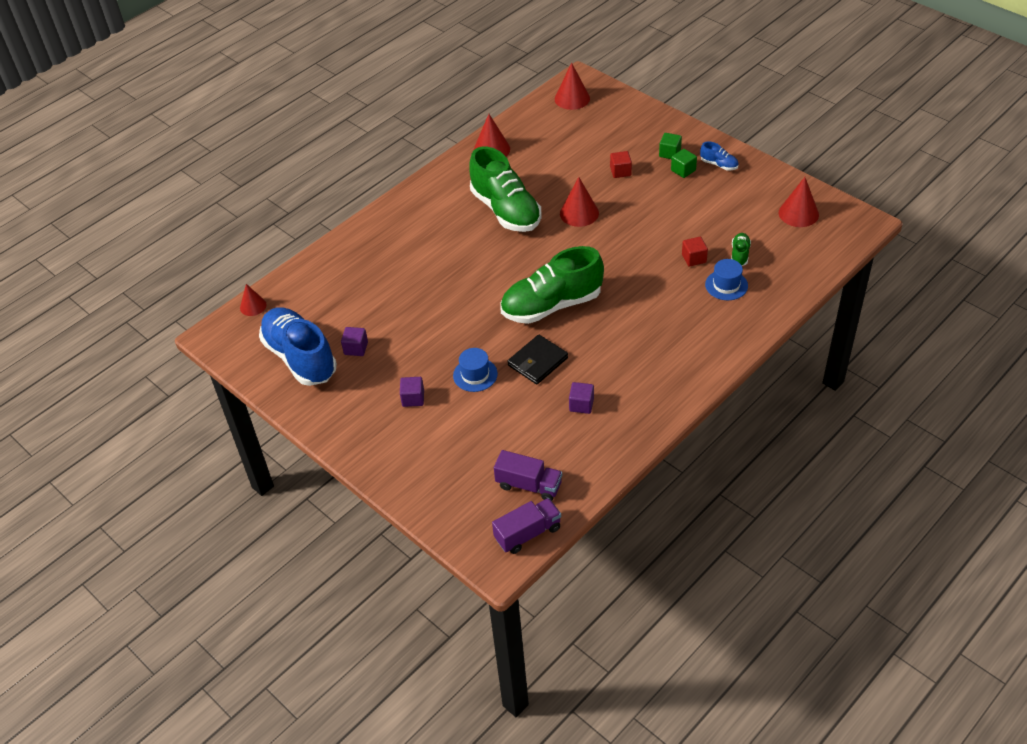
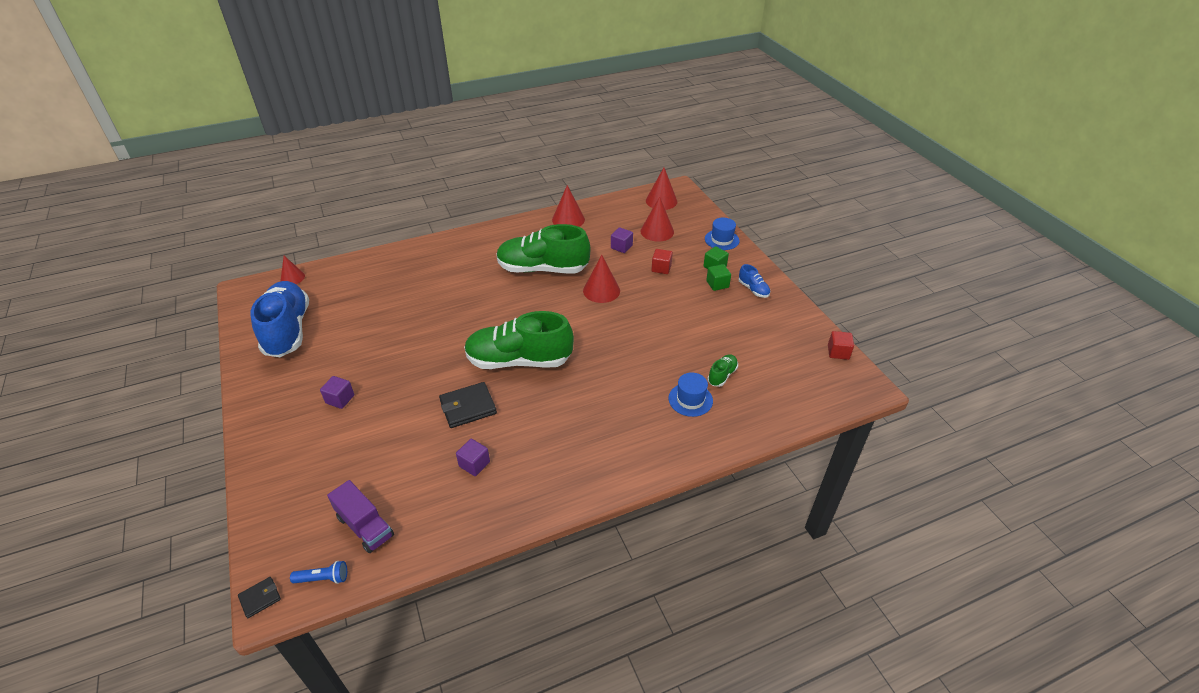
camera: 20 degrees right, 5 degrees down
purple cube [341,327,368,356] -> purple cube moved to [611,227,633,253]
blue hat [453,348,498,392] -> blue hat moved to [705,218,740,250]
green shoe [469,147,541,232] -> green shoe turned 105 degrees clockwise [496,224,591,273]
purple truck [492,498,561,554] -> blue flashlight [290,561,347,584]
red cube [682,237,708,267] -> red cube moved to [828,331,854,360]
red cone [779,177,819,227] -> red cone moved to [640,197,674,242]
none -> black wallet [238,577,281,618]

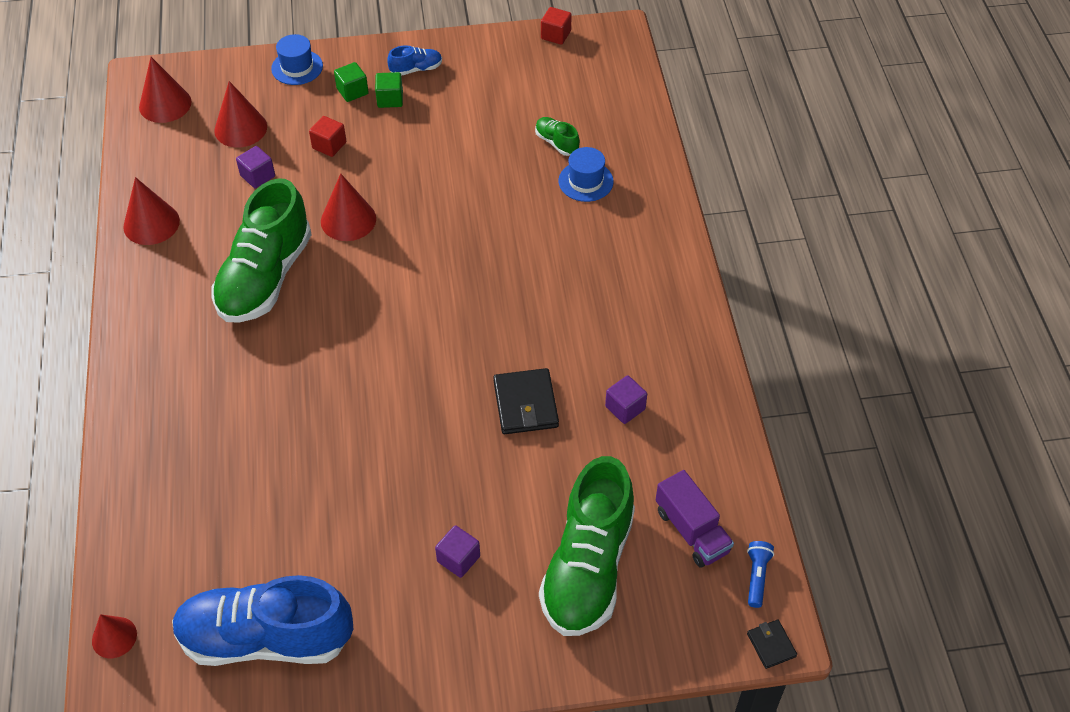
camera: 75 degrees left, 10 degrees up
purple truck [327,480,394,553] -> purple truck turned 90 degrees clockwise [656,470,734,568]
green shoe [464,311,574,369] -> green shoe moved to [539,456,635,636]

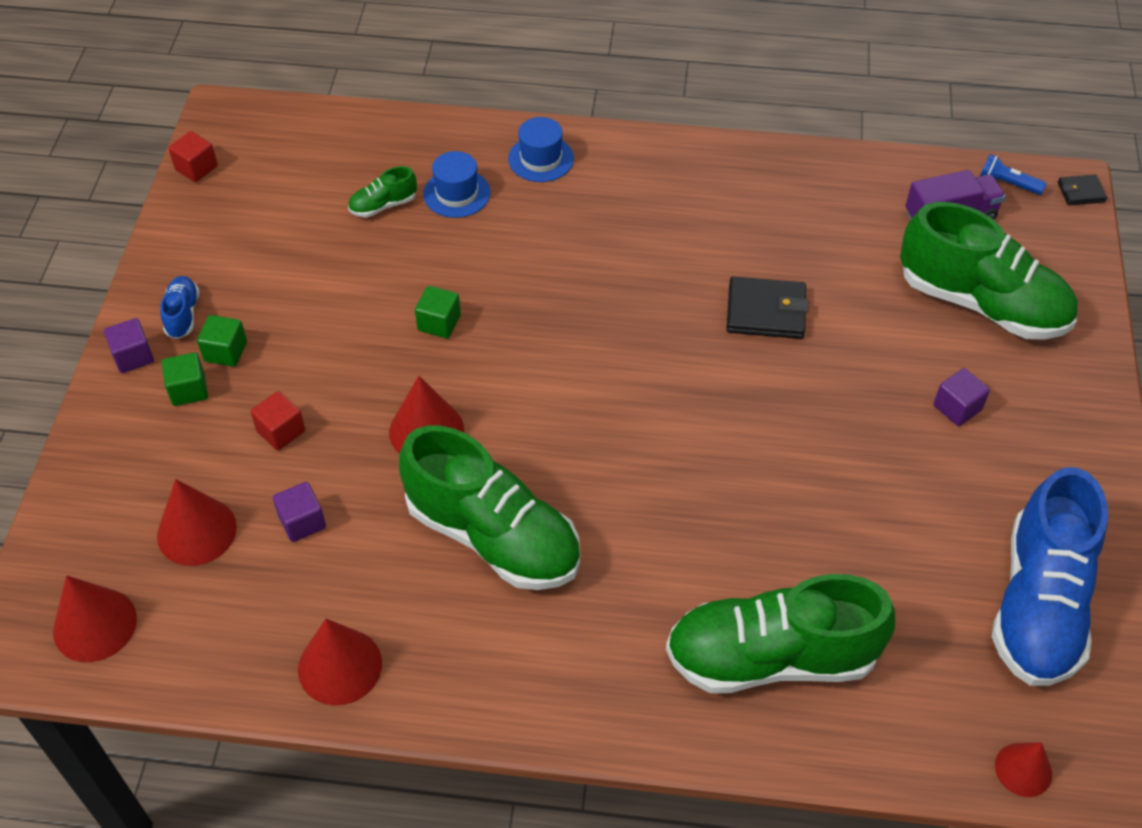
camera: 75 degrees left, 0 degrees up
blue hat [271,34,323,85] -> blue hat moved to [508,117,574,182]
purple cube [605,375,647,424] -> purple cube moved to [104,318,154,373]
none -> green cube [415,286,461,339]
none -> green shoe [666,574,895,693]

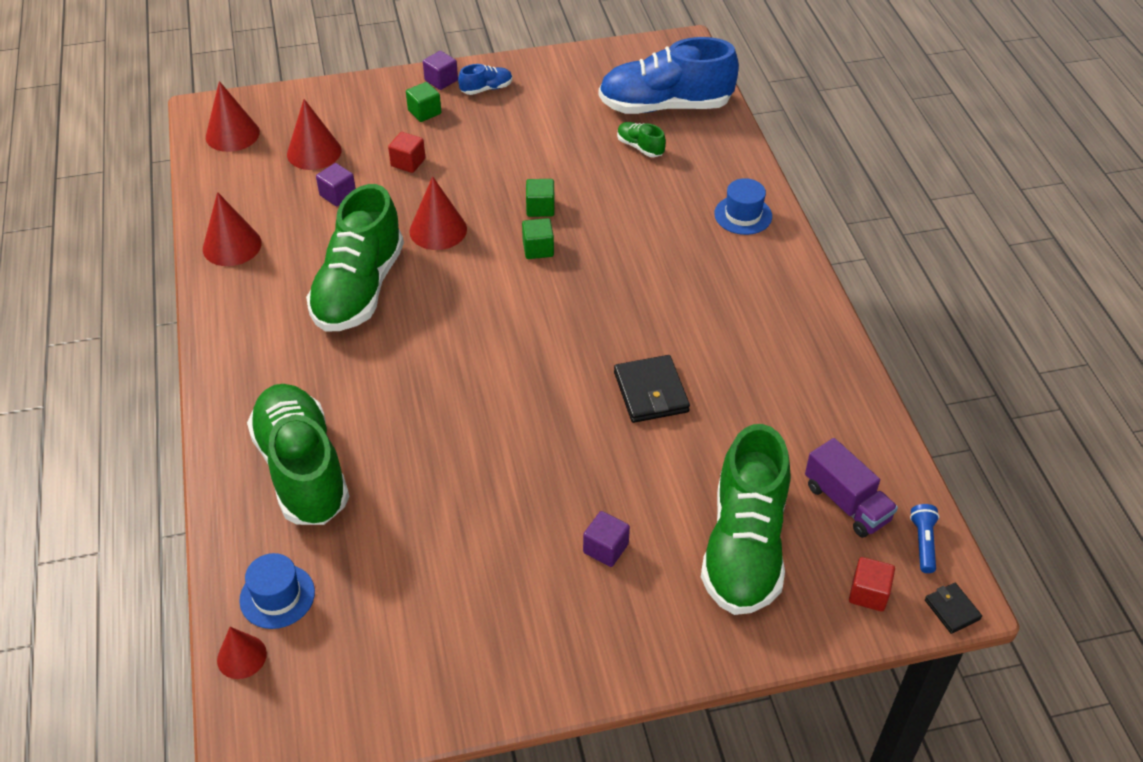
camera: 70 degrees right, 5 degrees down
red cube [168,131,218,182] -> red cube moved to [849,557,895,612]
green cube [197,315,247,367] -> green cube moved to [522,218,554,259]
blue hat [423,151,490,218] -> blue hat moved to [239,553,315,629]
blue shoe [992,467,1108,686] -> blue shoe moved to [599,37,739,114]

